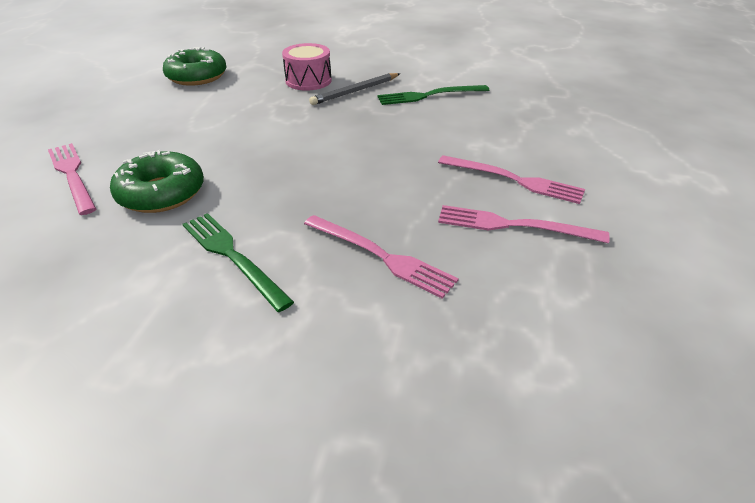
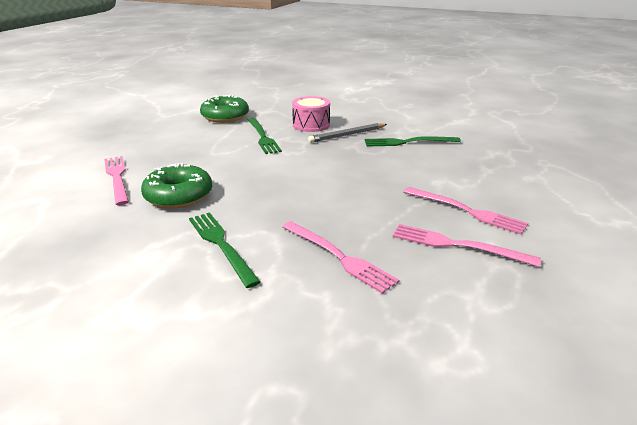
camera: 10 degrees right, 10 degrees down
none -> green fork [248,118,282,154]

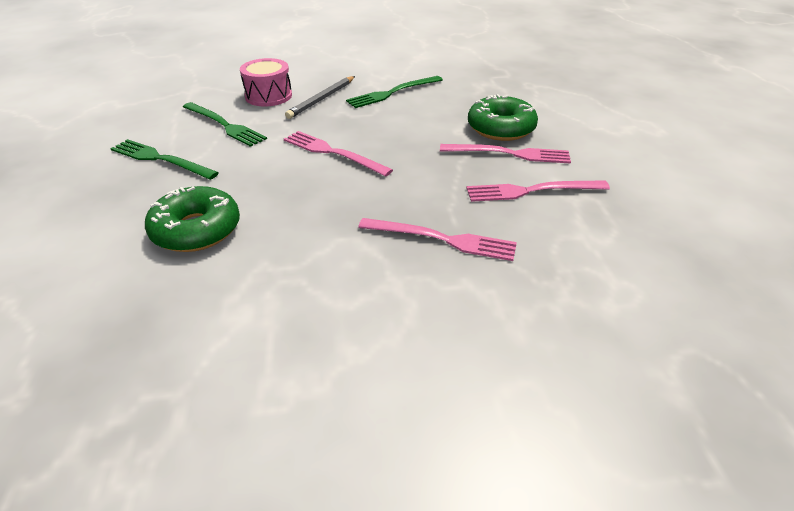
camera: 30 degrees left, 10 degrees up
pink fork [104,156,129,205] -> pink fork moved to [284,131,393,177]
green fork [189,212,260,288] -> green fork moved to [110,139,219,180]
green donut [200,95,249,123] -> green donut moved to [468,94,538,141]

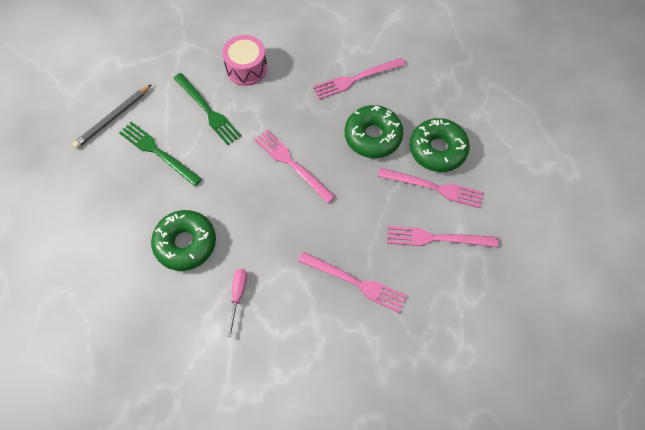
camera: 10 degrees right, 25 degrees up
grey pencil [285,76,355,119] -> grey pencil moved to [73,84,152,148]
green fork [346,76,443,108] -> pink fork [313,58,406,100]
none -> pink screwdriver [227,269,247,337]
none -> green donut [345,105,403,158]

